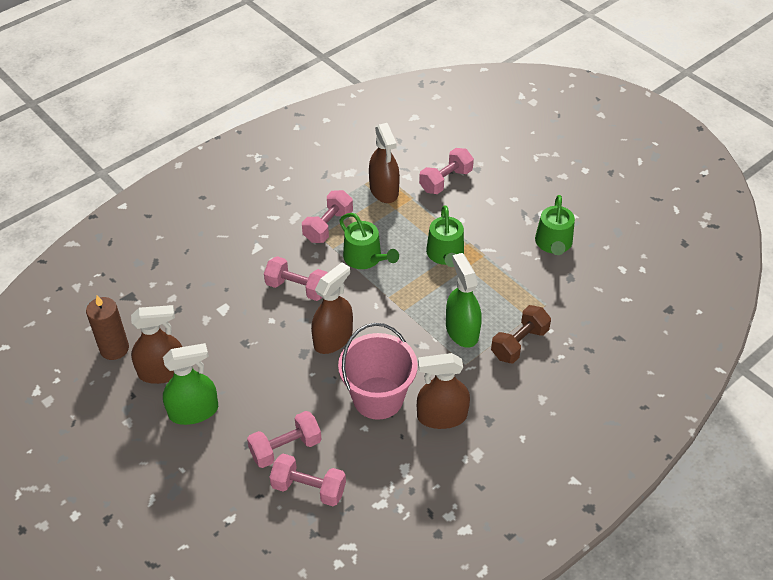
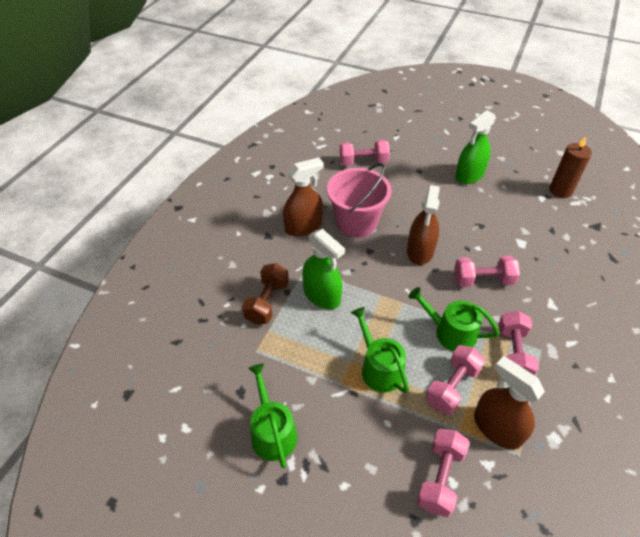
camera: 155 degrees right, 0 degrees up
brown spray bottle [131,305,182,384] -> none
pink dumbbell [247,411,321,468] -> pink dumbbell moved to [426,345,485,415]

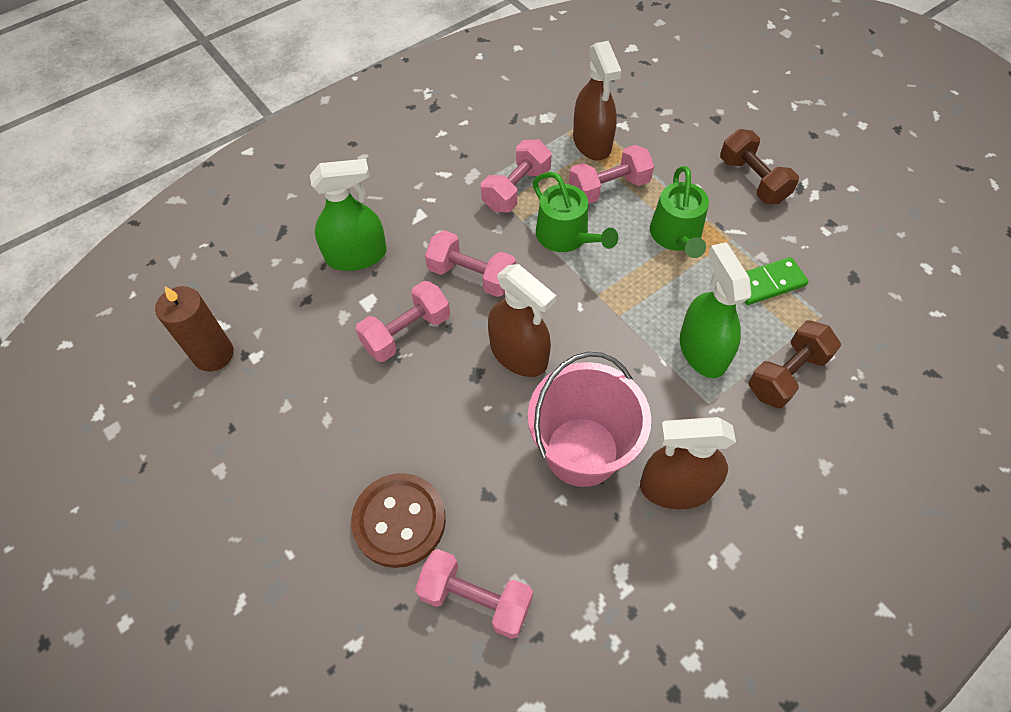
camera: 150 degrees left, 10 degrees up
green watering can [248,364,297,468] -> none
brown spray bottle [407,185,440,265] -> brown spray bottle turned 90 degrees clockwise [488,264,556,377]
pink dumbbell [417,429,470,517] -> pink dumbbell moved to [356,281,450,362]
green spray bottle [455,110,496,184] -> green spray bottle moved to [310,159,387,271]
none -> brown button [351,473,446,568]
none -> brown dumbbell [720,129,799,204]
none -> green domino [745,257,809,305]

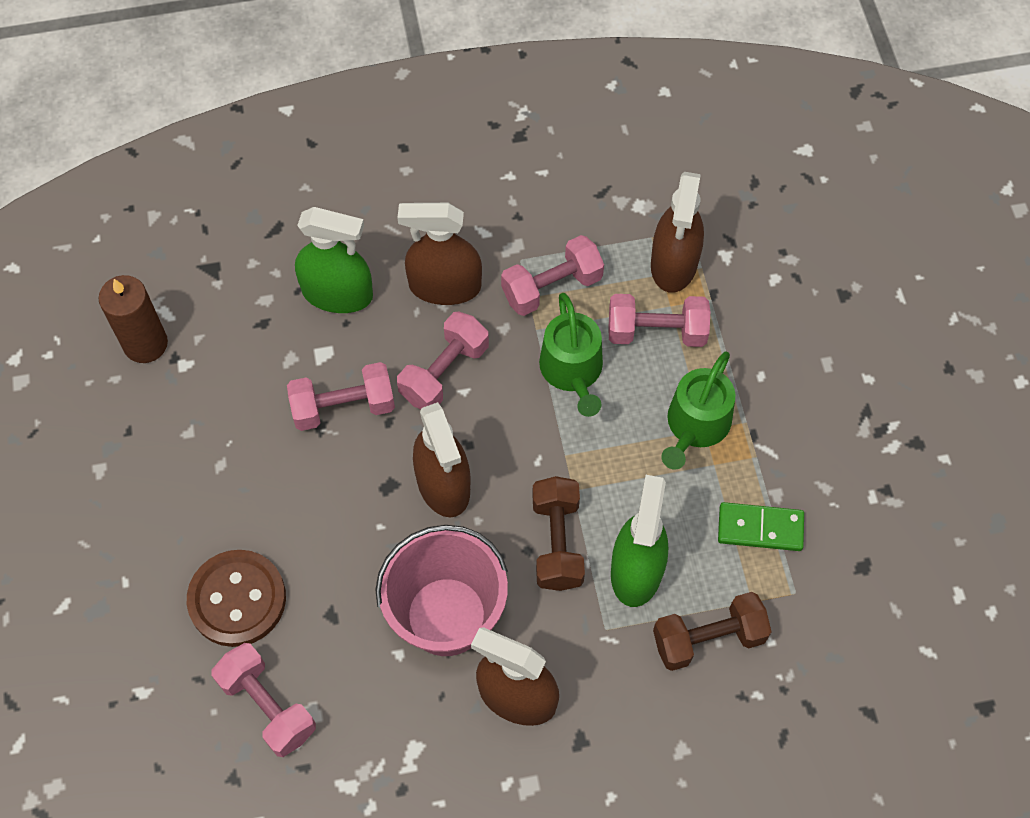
camera: 25 degrees right, 5 degrees up
pink dumbbell [425,230,516,297] -> pink dumbbell turned 75 degrees clockwise [397,312,489,409]
brown dumbbell [720,129,799,204] -> brown dumbbell moved to [532,476,585,591]
none -> brown spray bottle [397,203,482,305]

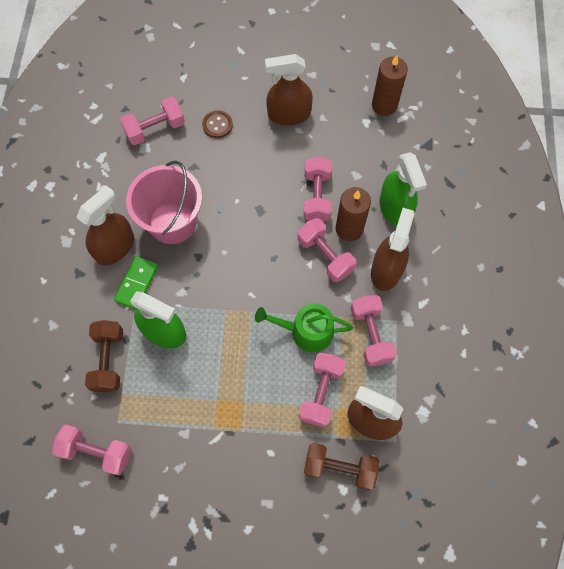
camera: 105 degrees right, 5 degrees up
brown button [187,550,286,647] -> brown button [202,110,233,138], size x0.57
green spray bottle [295,207,373,313] -> green spray bottle turned 45 degrees counterclockwise [380,152,427,226]
brown spray bottle [413,402,471,517] -> brown spray bottle moved to [265,54,313,125]
brown dumbbell [532,476,585,591] -> brown dumbbell moved to [304,443,379,490]
green watering can [661,352,736,470] -> none
green domino [718,502,804,551] -> green domino moved to [114,256,158,310]
none -> pink dumbbell [52,425,131,475]
none -> brown candle [336,187,371,241]

